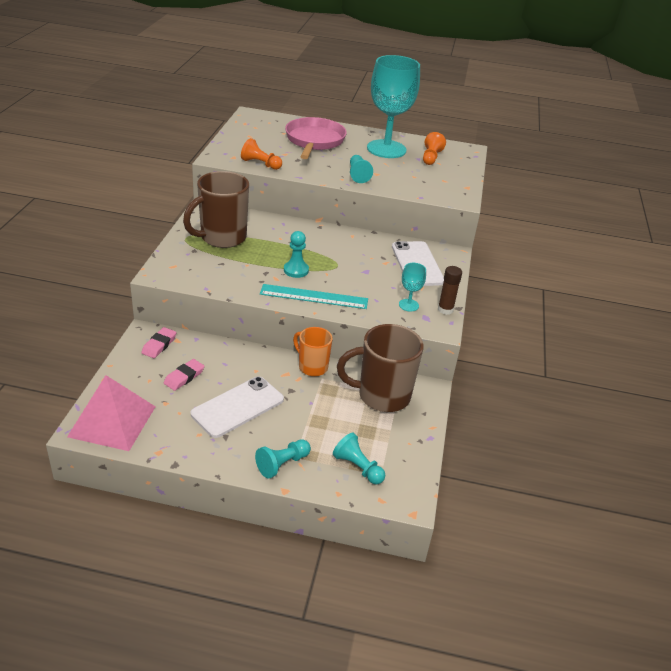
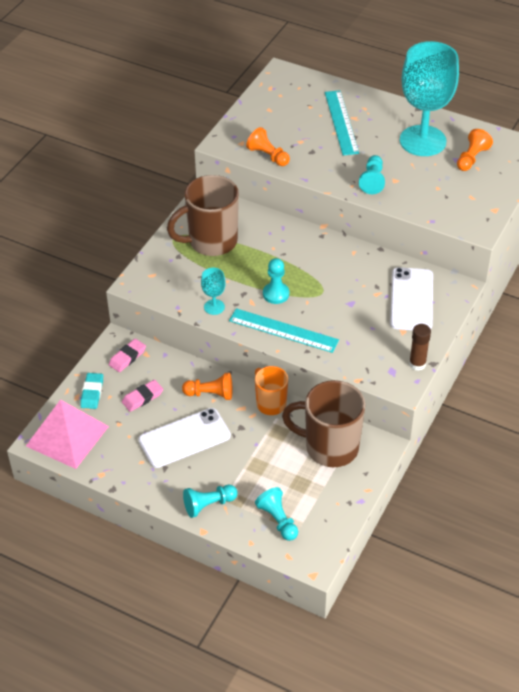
camera: 20 degrees right, 10 degrees up
pink pan [285,117,347,159] -> turquoise ruler [325,90,359,155]
turquoise goblet [399,263,426,311] -> turquoise goblet moved to [201,268,226,315]
none -> turquoise eraser [80,373,103,409]
none -> orange pawn [182,373,232,400]

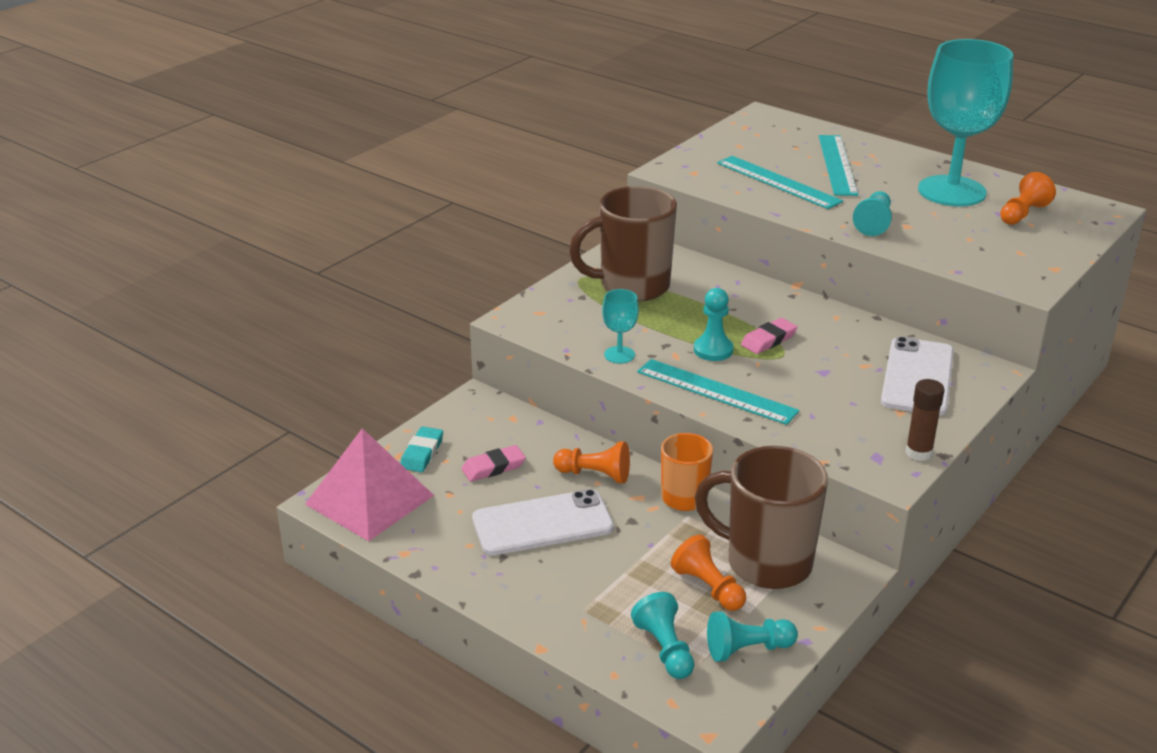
camera: 10 degrees right, 15 degrees down
pink eraser [109,338,146,372] -> pink eraser moved to [741,318,797,354]
turquoise pawn [183,485,238,518] -> turquoise pawn moved to [707,612,798,662]
orange pawn [246,127,290,166] -> orange pawn moved to [671,534,746,611]
none -> turquoise ruler [717,156,843,209]

